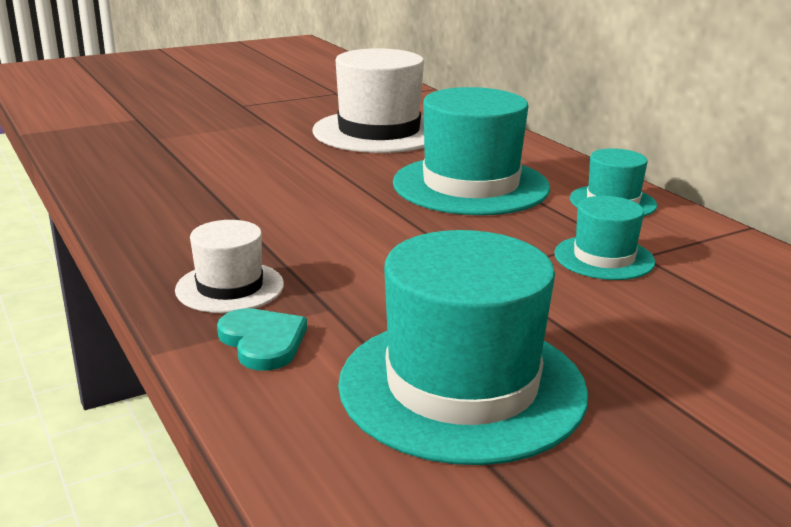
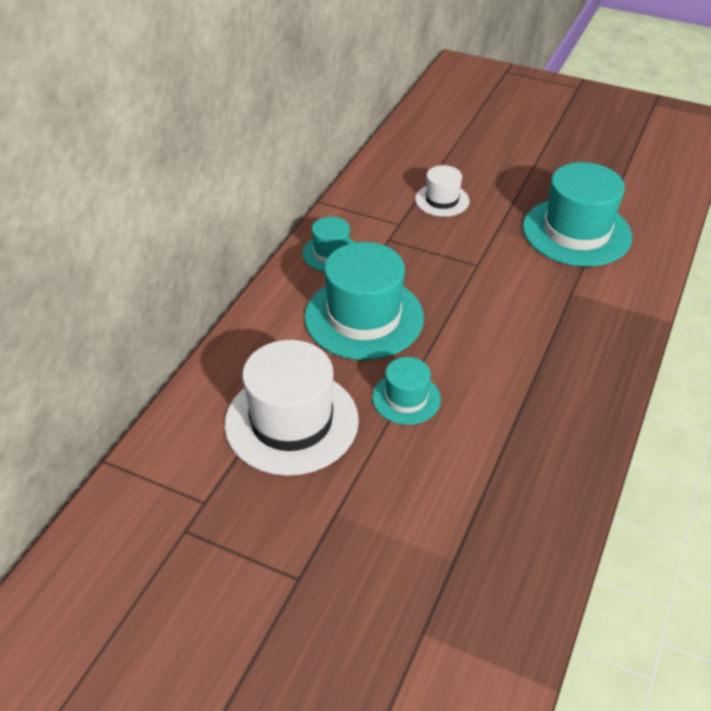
camera: 125 degrees left, 20 degrees up
white hat [175,220,284,313] -> white hat moved to [415,165,469,217]
turquoise heart [217,308,307,371] -> none
turquoise hat [554,196,655,280] -> turquoise hat moved to [372,357,441,425]

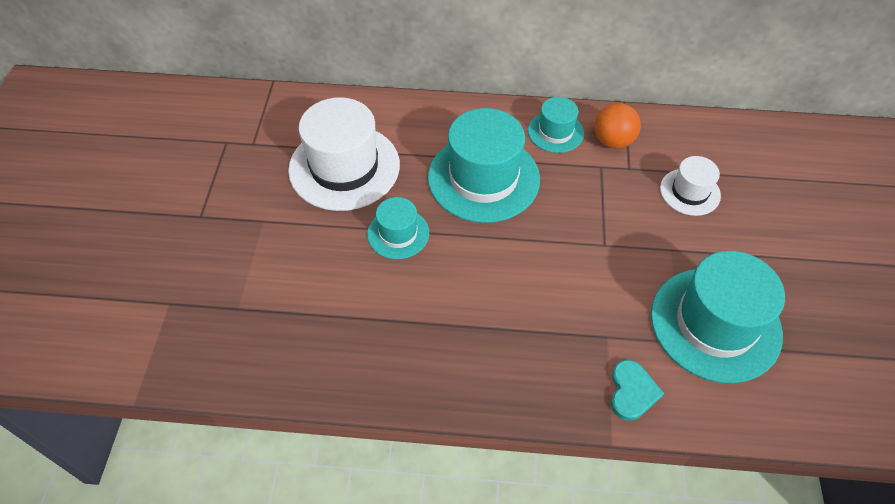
camera: 70 degrees right, 10 degrees up
none -> orange ball [594,103,641,149]
none -> turquoise heart [611,360,664,421]

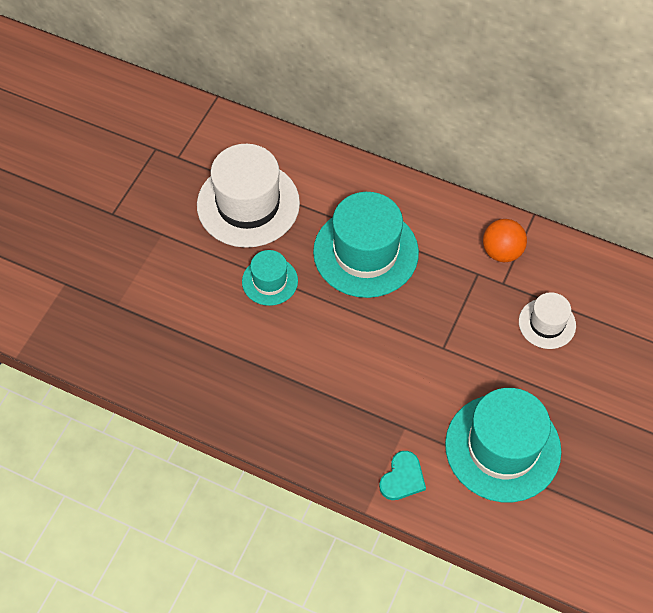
camera: 20 degrees right, 5 degrees up
turquoise hat [528,97,584,153] -> none

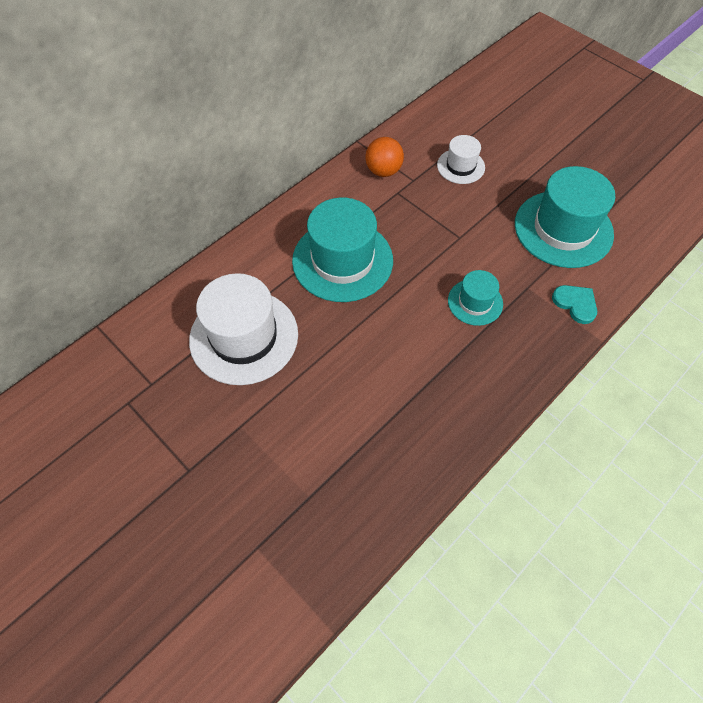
camera: 70 degrees left, 0 degrees up
turquoise hat [242,250,298,306] -> turquoise hat moved to [448,270,503,326]

